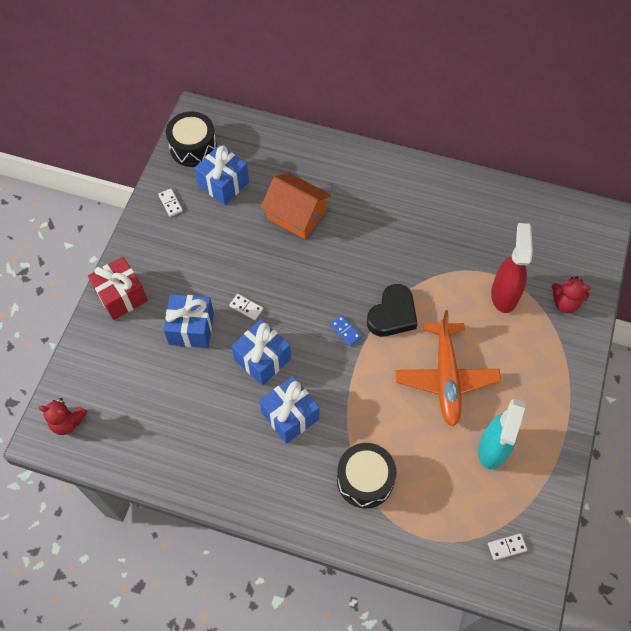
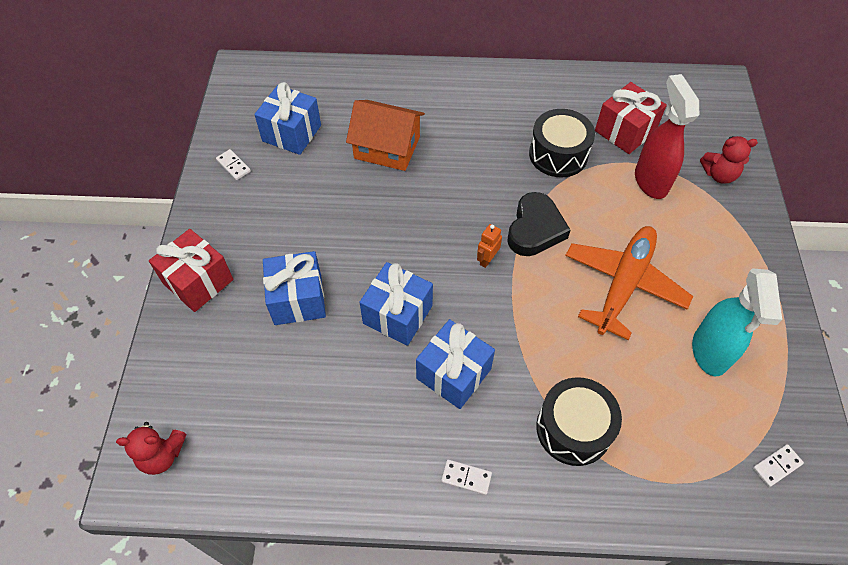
camera: 15 degrees left, 5 degrees down
black drum [166,111,217,167] -> black drum moved to [529,109,595,178]
white domino [229,294,263,320] -> white domino moved to [441,460,492,495]
blue domino [330,315,362,346] -> orange robot [477,224,502,268]
orange plane [395,310,501,427] -> orange plane turned 135 degrees counterclockwise [565,226,693,340]
none -> red gift [595,82,667,154]

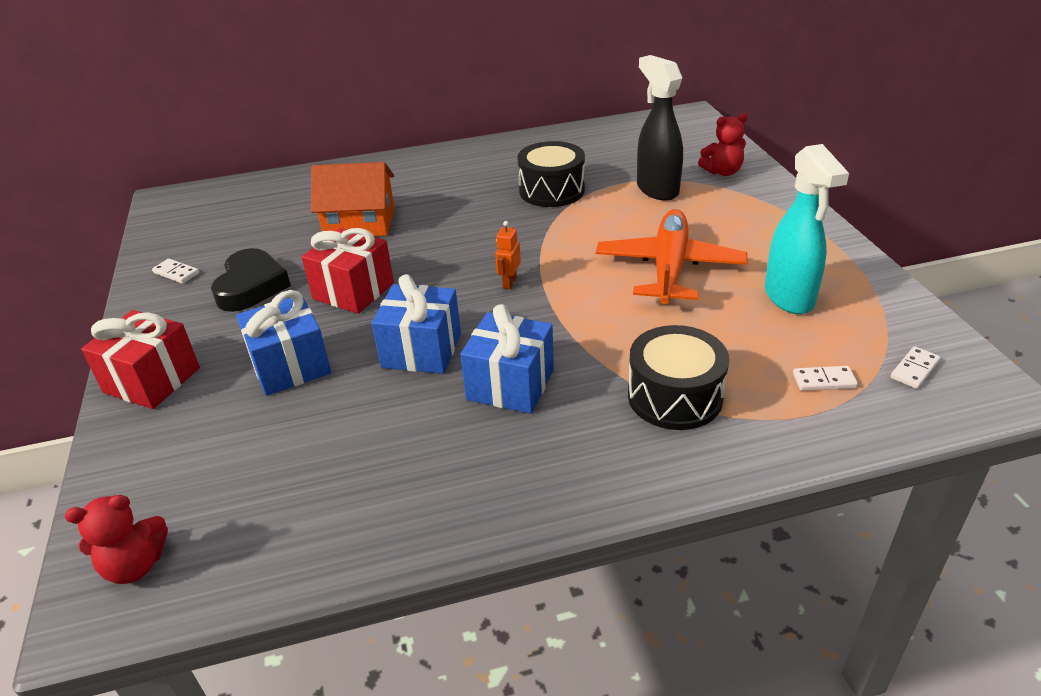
camera: 15 degrees left, 20 degrees down
blue gift [254,82,321,155] -> none
white domino [441,460,492,495] -> white domino moved to [793,366,858,391]
black heart [507,192,570,256] -> black heart moved to [211,248,291,312]
red gift [595,82,667,154] -> red gift moved to [302,228,394,314]
red spray bottle [635,74,699,199] -> black spray bottle [637,55,683,201]

